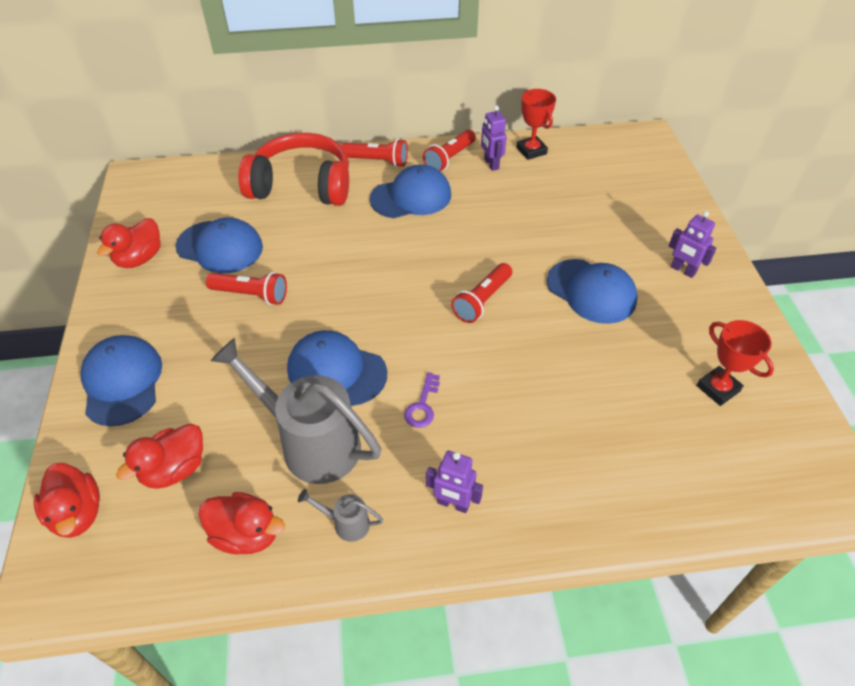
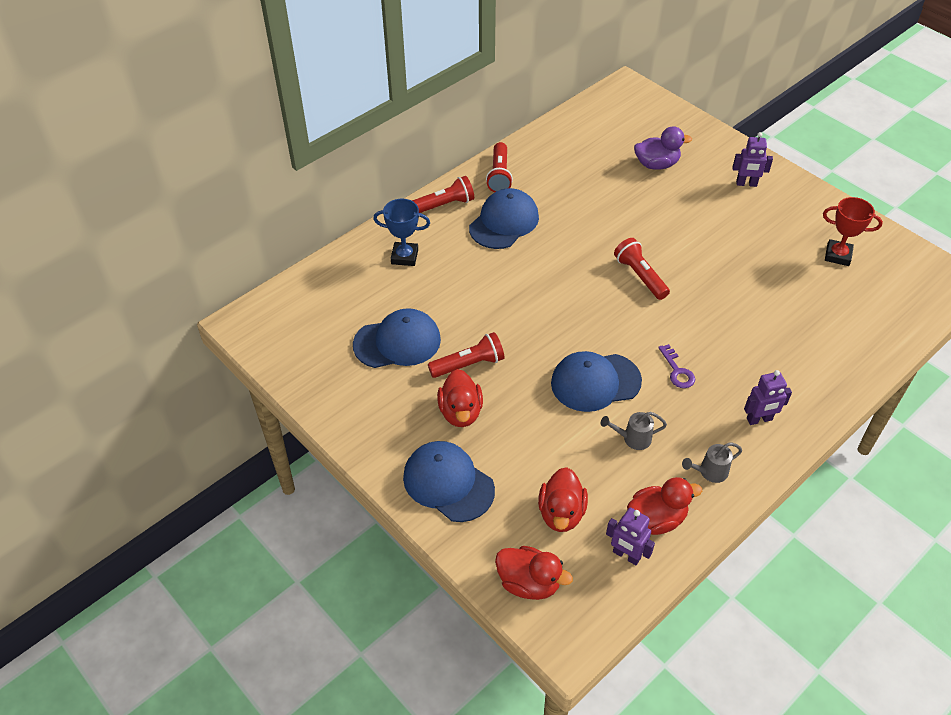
camera: 35 degrees left, 0 degrees up
red duck [97,218,161,268] -> red duck moved to [437,369,483,427]
grey watering can [211,338,381,484] -> grey watering can [601,412,667,450], size x0.42
red headphones [238,133,349,206] -> blue trophy [373,199,430,266]
red flashlight [451,263,512,323] -> red flashlight turned 150 degrees clockwise [614,238,670,300]
purple robot [481,105,507,171] -> purple robot moved to [606,508,655,565]
red trophy [516,89,556,160] -> none
blue cap [547,259,638,324] -> none
none -> purple duck [634,126,692,170]

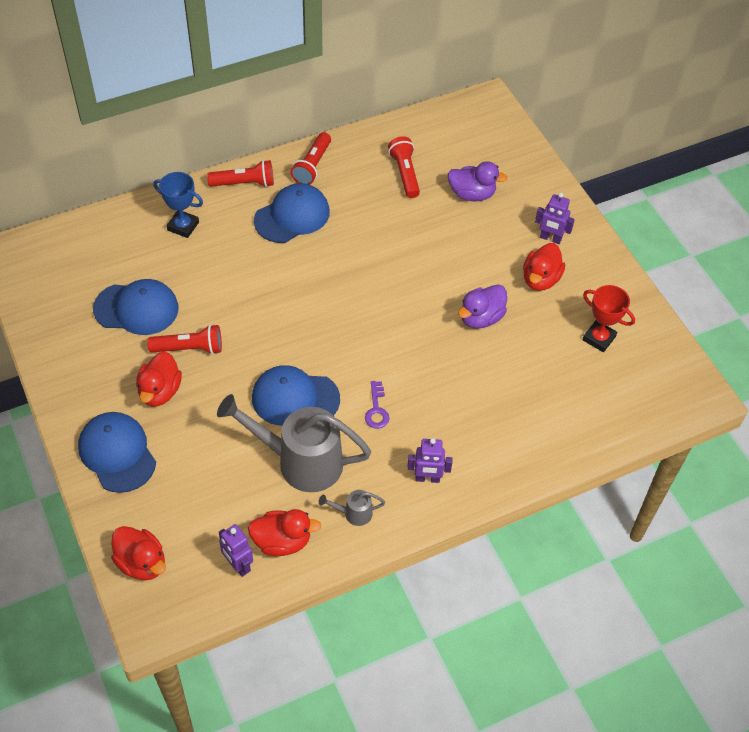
camera: 15 degrees right, 5 degrees up
red duck [538,467,588,532] -> red duck moved to [523,243,565,291]
grey watering can [601,412,667,450] -> grey watering can [217,394,371,492], size x2.37
red flashlight [614,238,670,300] -> red flashlight moved to [388,136,420,198]
none -> purple duck [458,285,507,329]

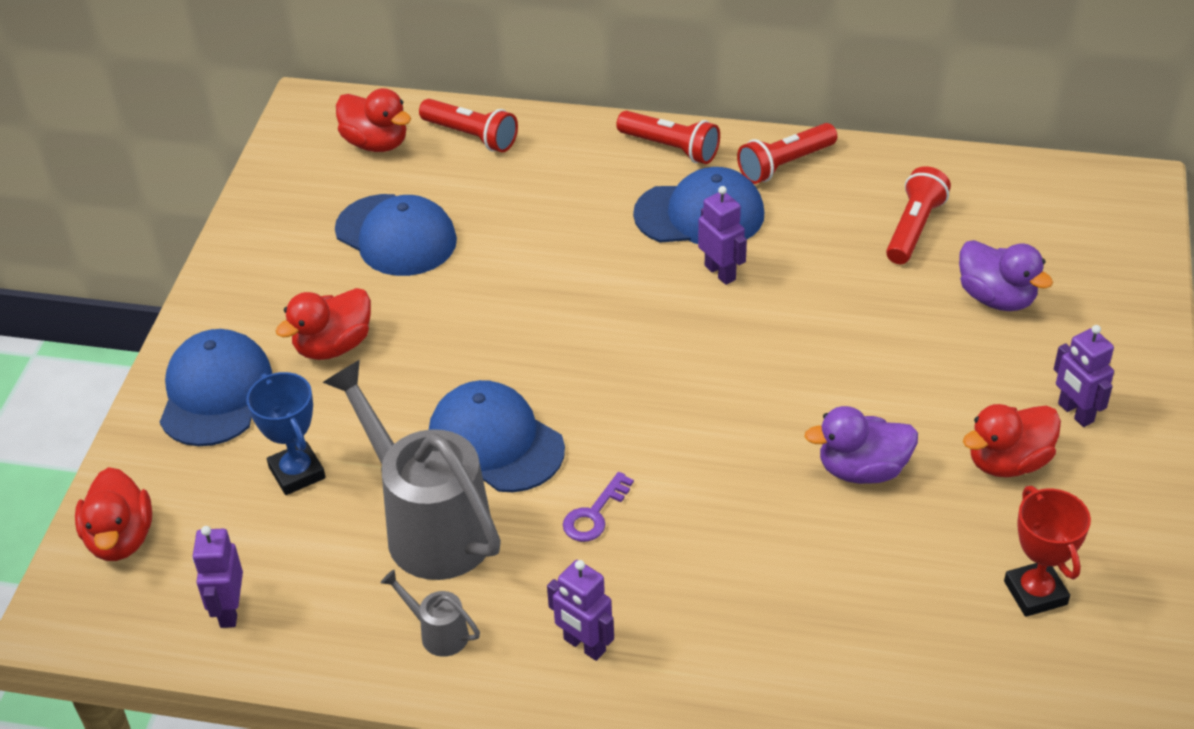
camera: 40 degrees right, 10 degrees down
red flashlight [147,325,222,354] -> red flashlight moved to [419,99,518,152]
blue trophy [153,172,203,238] -> blue trophy moved to [246,372,326,495]
red duck [248,509,321,556] -> red duck moved to [336,88,411,152]
none -> purple robot [698,186,747,285]

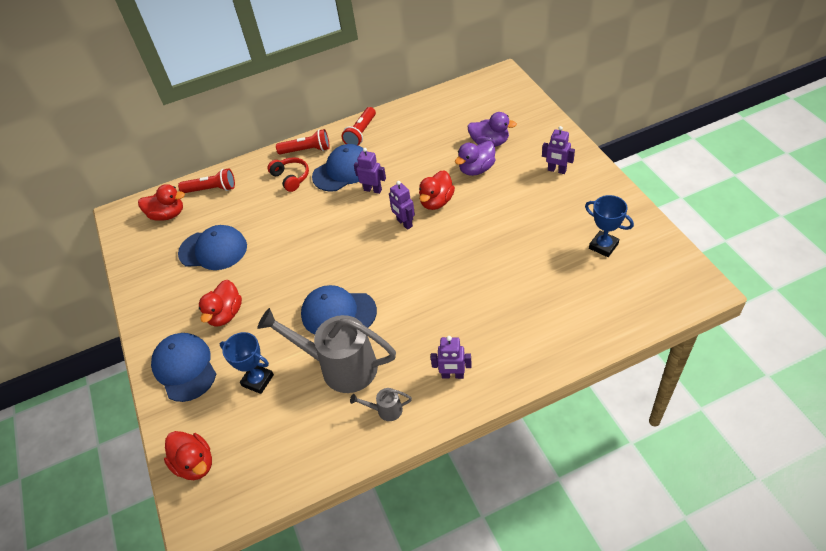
camera: 30 degrees left, 5 degrees up
purple robot [192,526,243,628] -> purple robot moved to [389,181,415,230]
purple key [563,472,634,542] -> none
purple duck [804,406,918,484] -> purple duck moved to [455,141,495,176]
red flashlight [886,166,951,264] -> none
red duck [963,404,1061,477] -> red duck moved to [419,170,455,210]
red trophy [1004,486,1091,617] -> blue trophy [585,195,634,257]
none -> red headphones [268,157,309,192]

